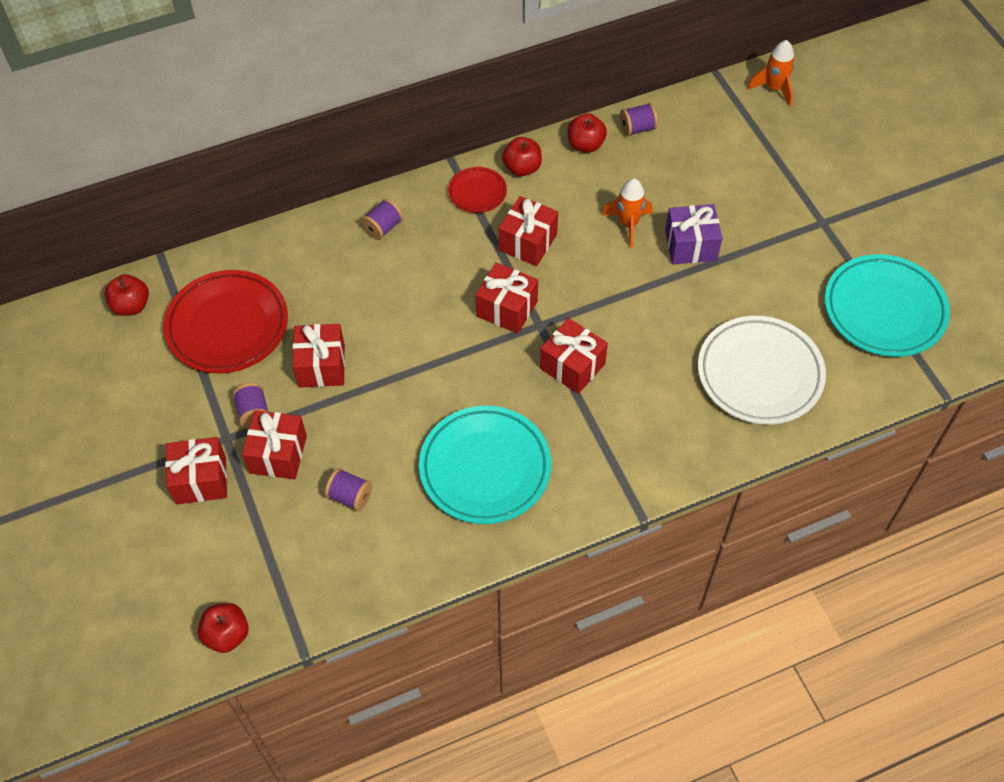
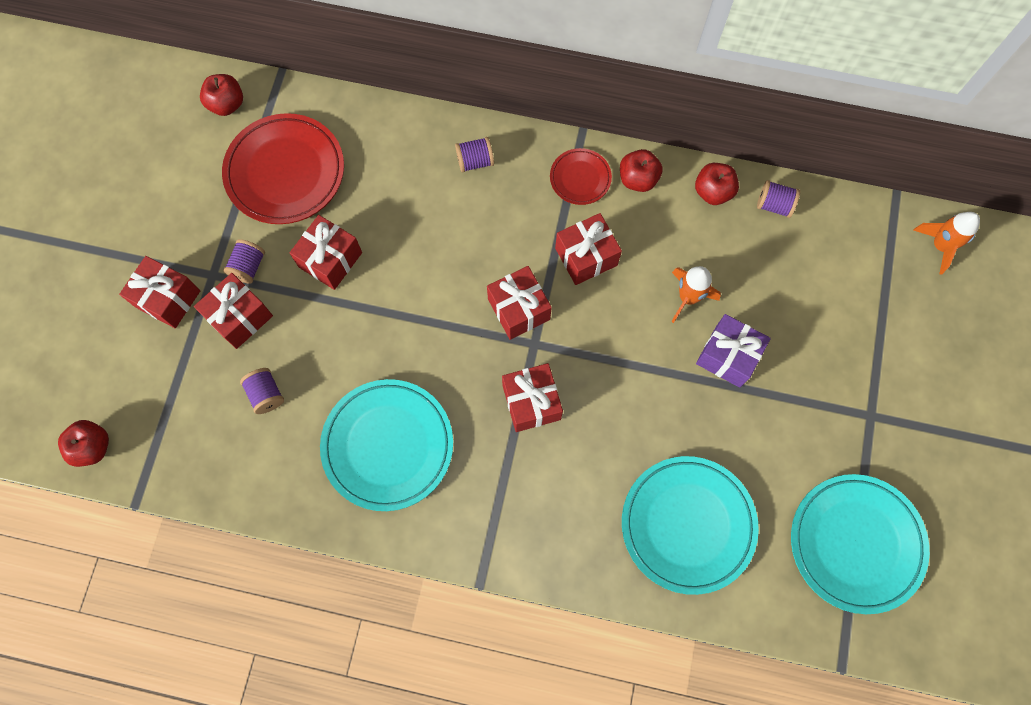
camera: 35 degrees right, 15 degrees up
white plate [698,316,826,424] -> turquoise plate [622,456,759,595]

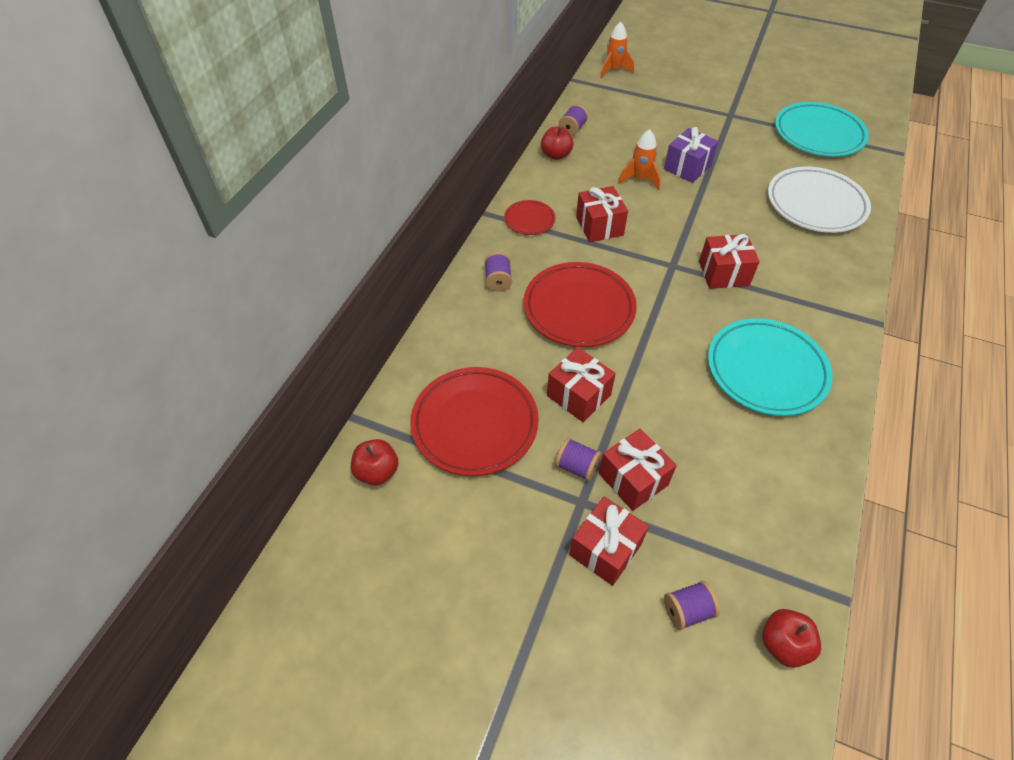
camera: 80 degrees left, 20 degrees down
purple spool [240,368,284,414] -> purple spool moved to [664,581,720,630]
red gift [487,266,552,340] -> none
red apple [620,149,663,192] -> none
turquoise plate [622,456,759,595] -> white plate [768,166,871,233]
none -> red plate [523,262,637,347]

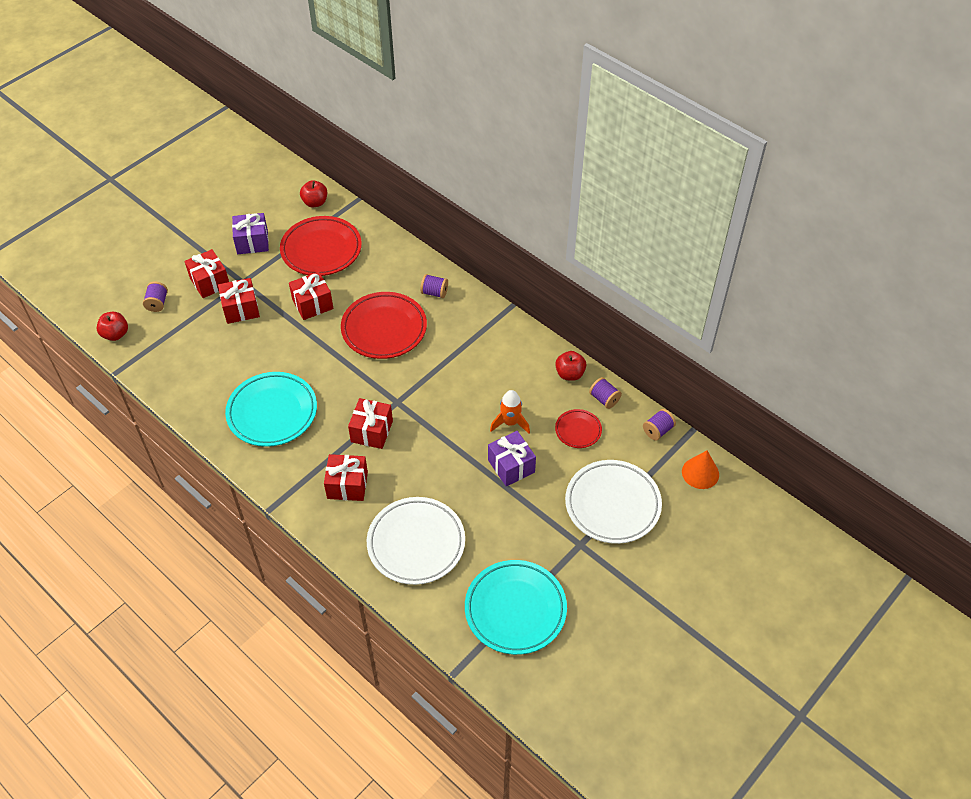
camera: 110 degrees right, 0 degrees up
red plate [504,200,555,235] -> red plate moved to [555,409,602,448]
purple spool [555,438,602,481] -> purple spool moved to [643,409,676,441]
red gift [576,186,628,242] -> red gift moved to [324,454,368,501]
orange rocket [600,22,634,78] -> orange cone [682,450,719,489]
none -> purple gift [232,213,269,254]
none -> white plate [565,460,662,544]

